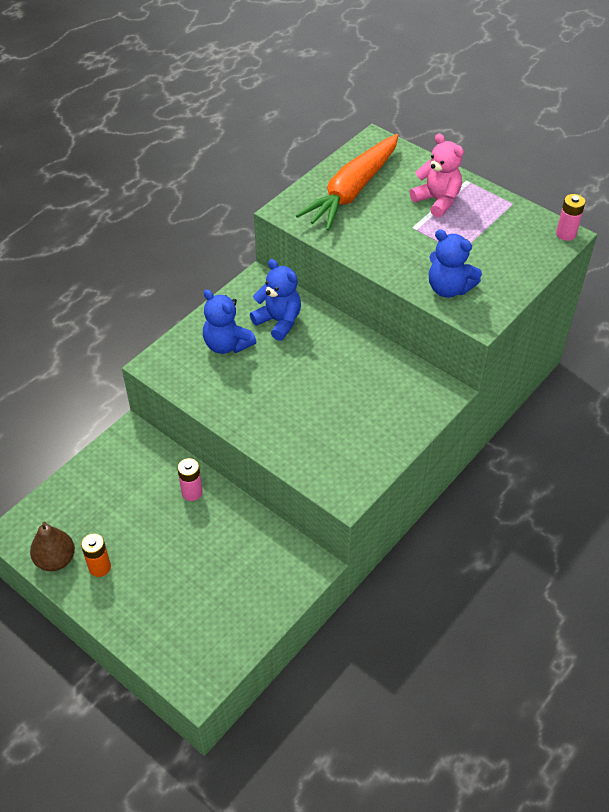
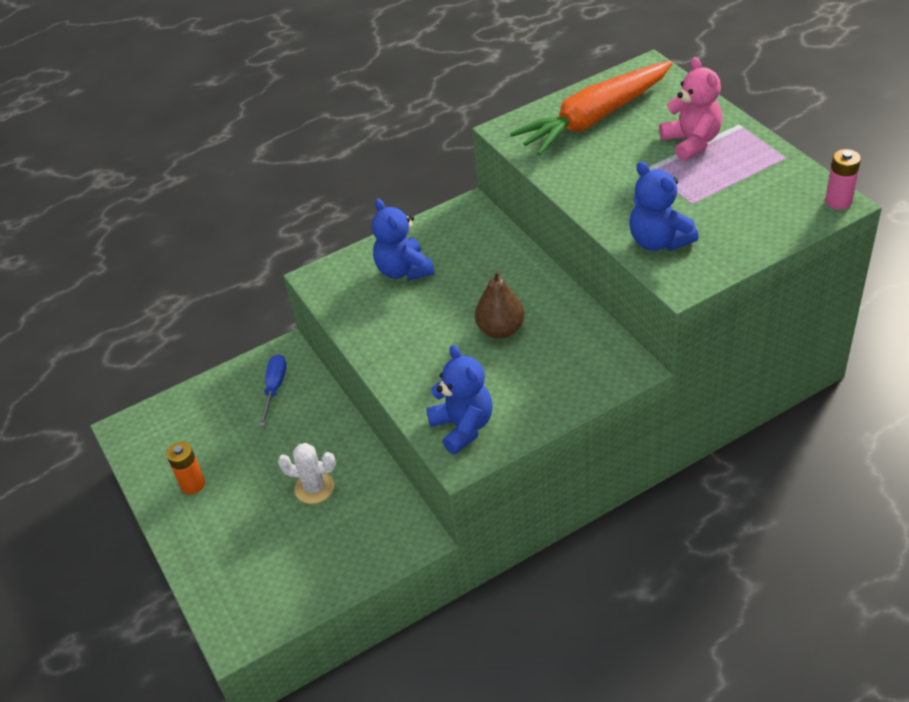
camera: 25 degrees right, 5 degrees down
brown pear [30,522,75,571] -> brown pear moved to [475,270,524,339]
pink battery [177,458,203,501] -> none
blue teddy bear [250,259,301,341] -> blue teddy bear moved to [426,345,493,454]
none -> blue screwdriver [259,354,287,426]
none -> white cactus [278,443,336,504]

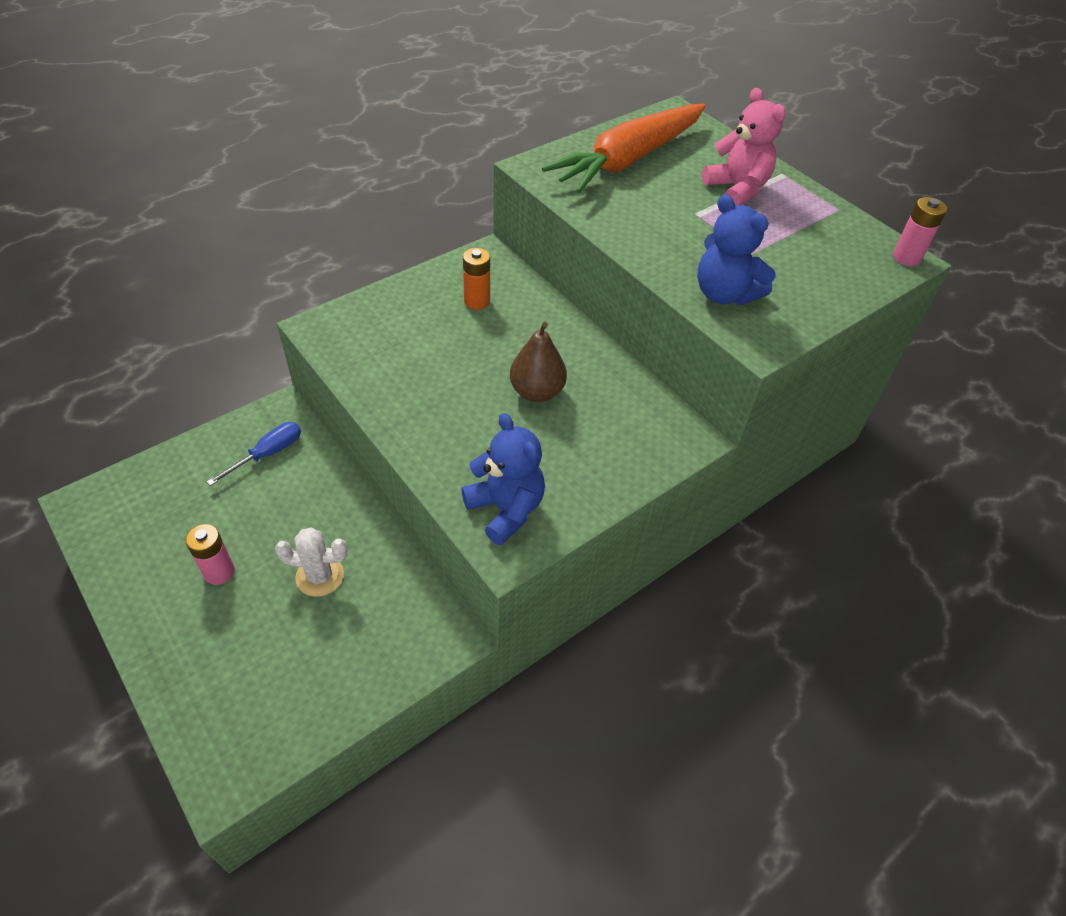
camera: 15 degrees left, 5 degrees up
orange battery [166,442,205,494] -> orange battery moved to [463,248,490,310]
blue screwdriver [259,354,287,426] -> blue screwdriver turned 45 degrees clockwise [207,422,301,486]
blue teddy bear [372,199,435,280] -> none
none -> pink battery [185,524,235,585]

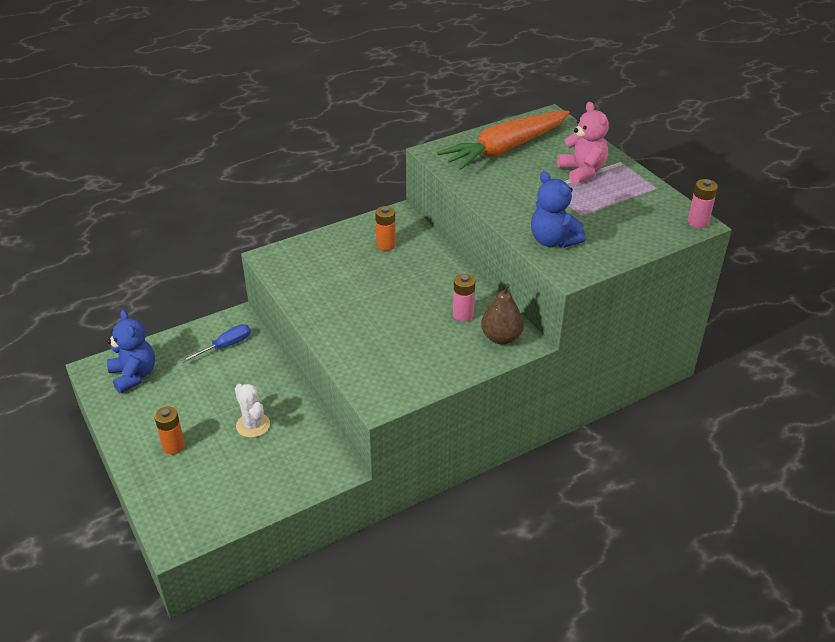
camera: 10 degrees right, 10 degrees down
pink battery [185,524,235,585] -> pink battery moved to [453,274,475,322]
white cactus [275,527,348,597] -> white cactus turned 45 degrees clockwise [235,384,270,438]
blue teddy bear [461,413,545,545] -> blue teddy bear moved to [107,310,155,393]
brown pear [510,322,567,402] -> brown pear moved to [481,284,524,344]
none -> orange battery [154,407,185,455]

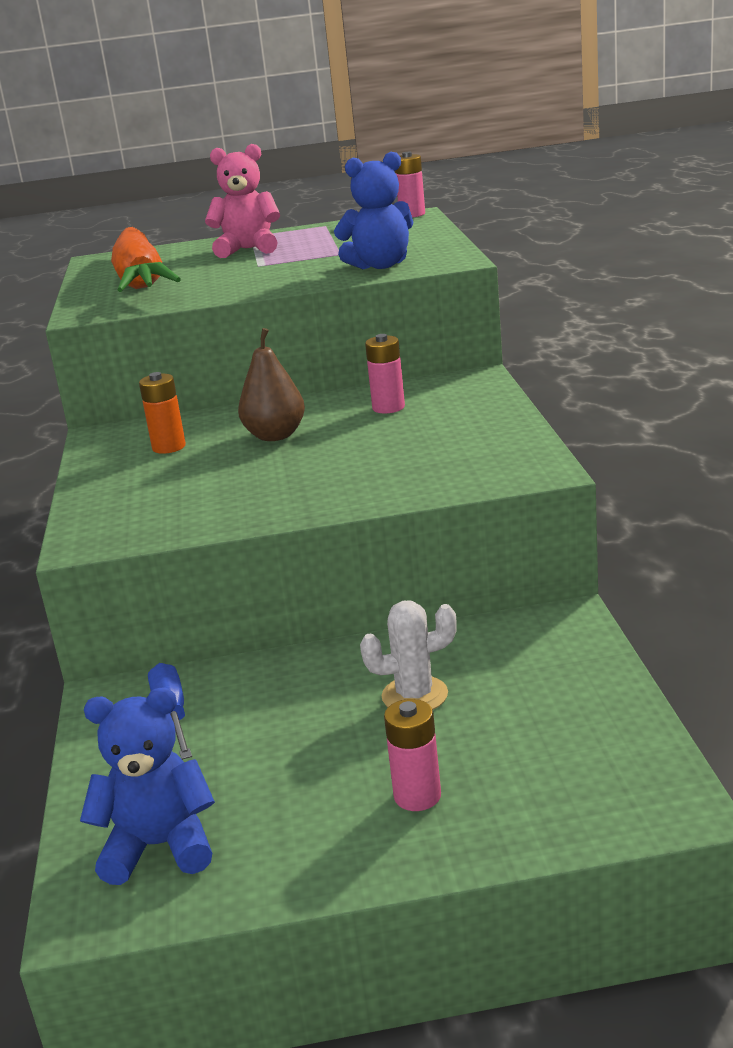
camera: 65 degrees left, 15 degrees down
orange battery [154,407,185,455] -> pink battery [384,699,441,811]
brown pear [481,284,524,344] -> brown pear moved to [238,328,305,441]

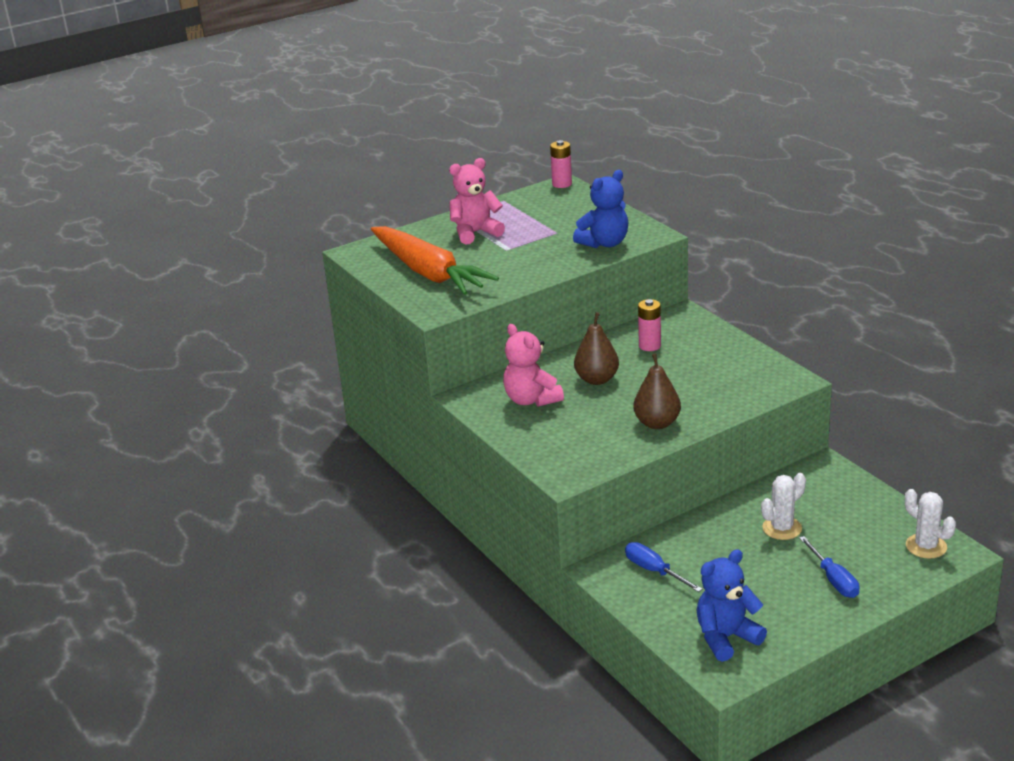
camera: 25 degrees left, 5 degrees up
orange battery [139,372,186,454] -> pink teddy bear [503,324,564,407]
pink battery [384,699,441,811] -> blue screwdriver [799,536,859,598]
none -> brown pear [633,353,681,429]
none -> white cactus [905,489,956,559]

